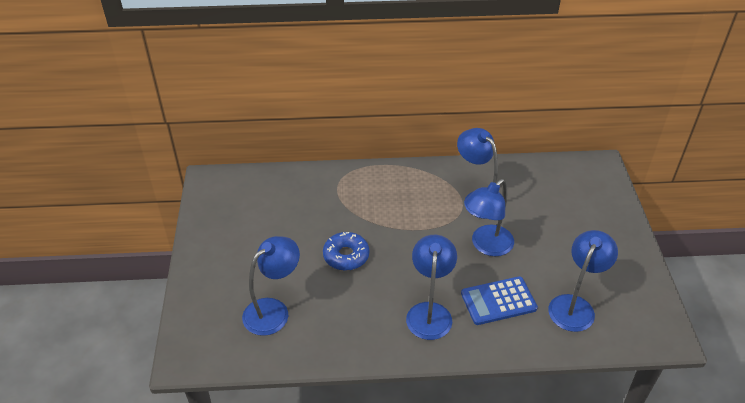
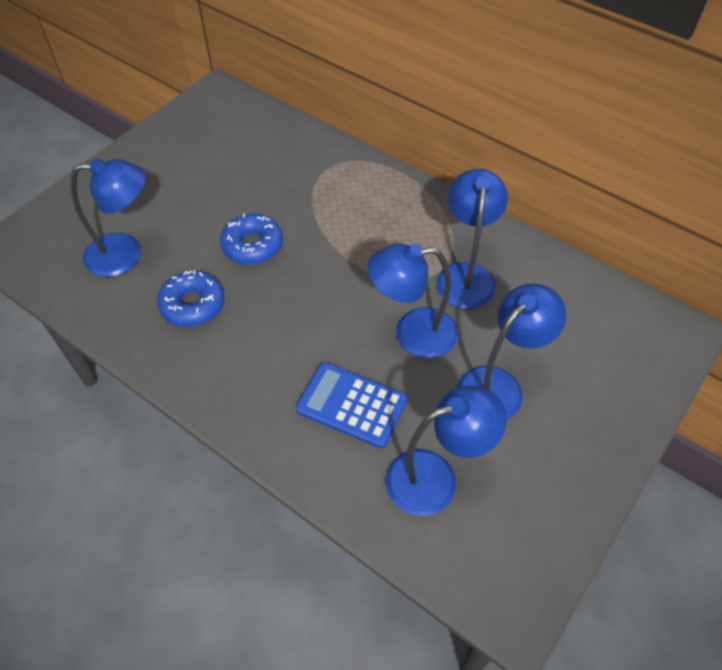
camera: 40 degrees right, 10 degrees up
blue lamp [406,235,457,340] -> blue lamp moved to [457,283,567,419]
none -> blue donut [157,270,224,327]

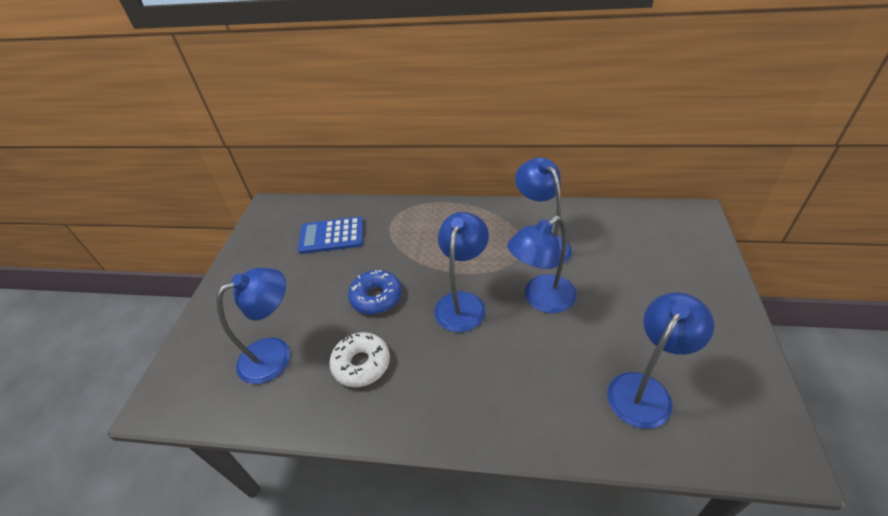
camera: 25 degrees left, 10 degrees down
blue donut [157,270,224,327] -> white donut [329,332,390,387]
blue calculator [296,362,408,448] -> blue calculator moved to [298,217,364,254]
blue lamp [457,283,567,419] -> blue lamp moved to [434,212,489,332]

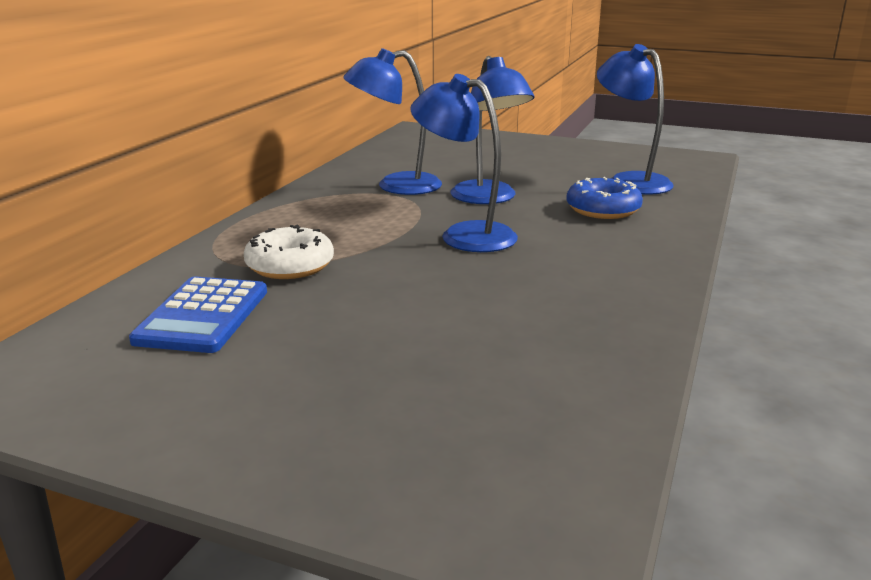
camera: 80 degrees left, 20 degrees down
blue lamp [217,268,290,384] -> none
white donut [329,332,390,387] -> white donut moved to [244,225,334,279]
blue donut [348,270,402,315] -> blue donut moved to [566,177,643,219]

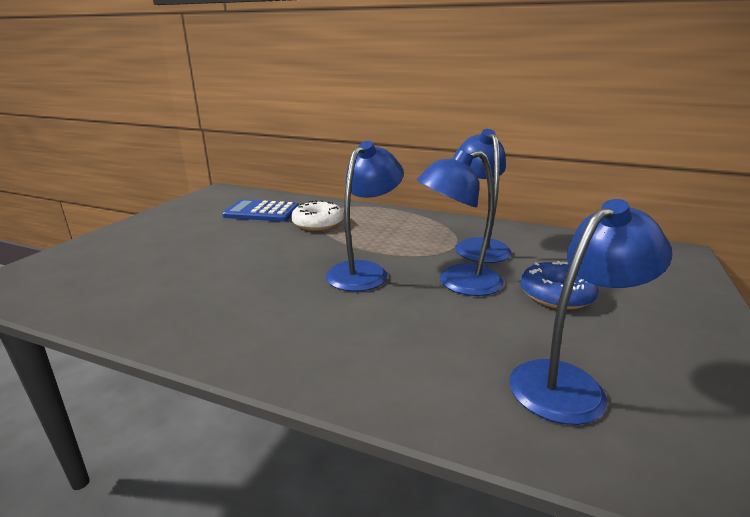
camera: 90 degrees right, 0 degrees up
blue donut [566,177,643,219] -> blue donut moved to [520,261,599,310]

